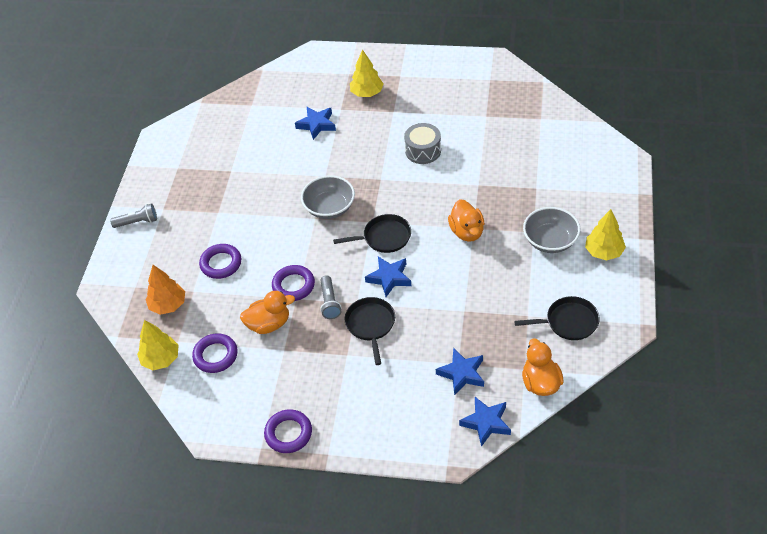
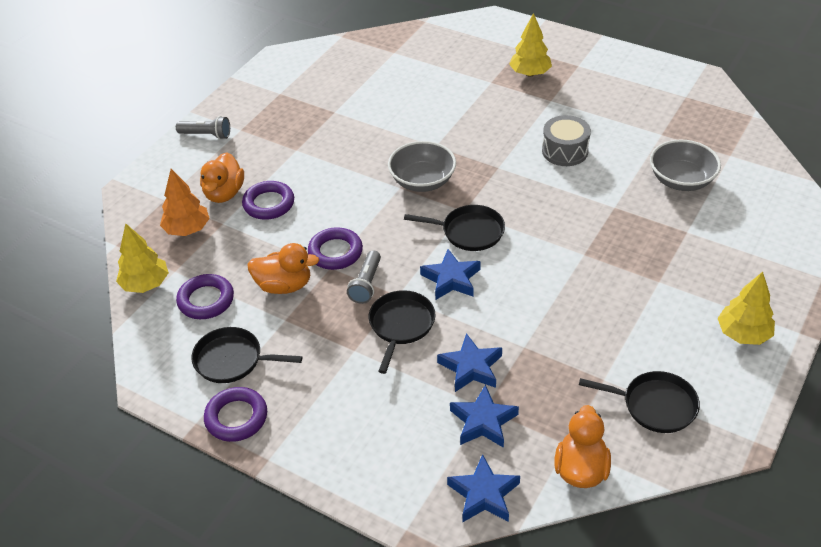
camera: 20 degrees right, 5 degrees down
blue star [295,107,336,140] -> blue star moved to [437,333,502,392]
orange duck [448,199,484,242] -> orange duck moved to [200,152,244,203]
grey bowl [523,207,580,253] -> grey bowl moved to [650,140,721,191]
none -> black pan [191,327,303,383]

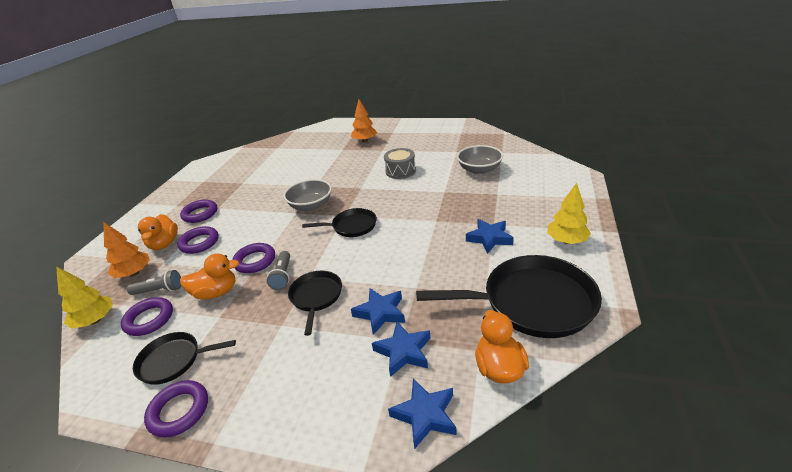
camera: 15 degrees left, 10 degrees down
grey flashlight [176,116,230,140] -> grey flashlight moved to [127,270,181,295]
blue star [420,249,481,300] -> blue star moved to [466,219,514,254]
yellow tree [509,13,552,77] -> orange tree [351,99,377,142]
black pan [579,371,700,433] -> black pan [416,255,602,338], size x1.83
none -> purple ring [180,200,217,223]

